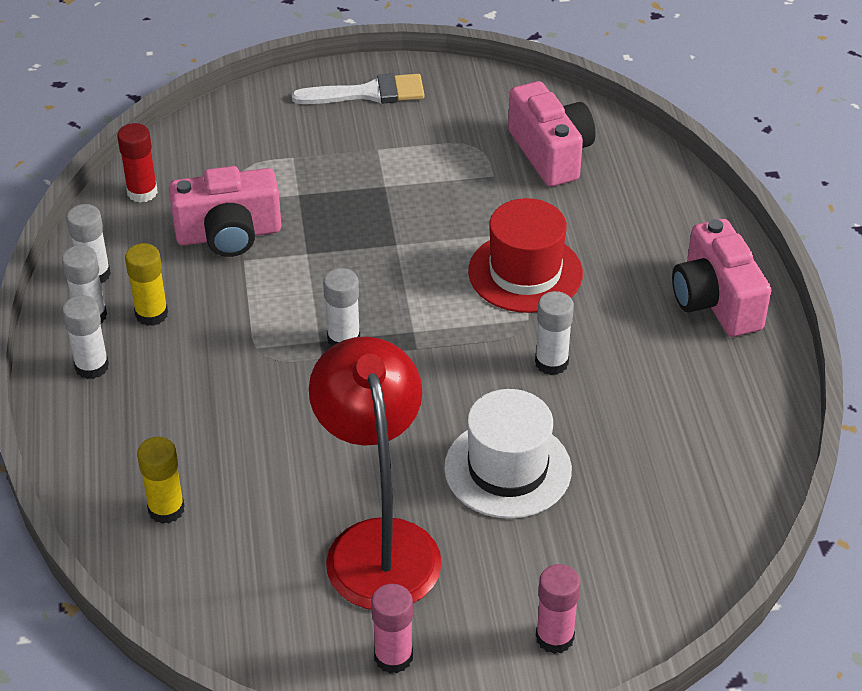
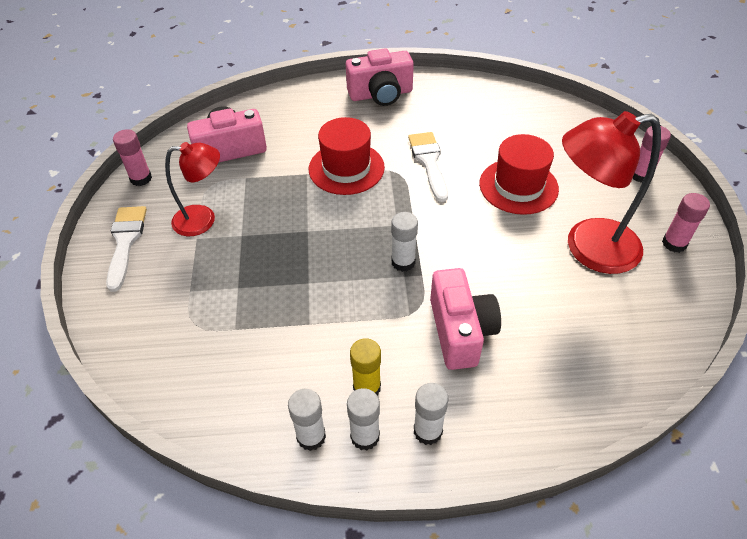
camera: 85 degrees left, 5 degrees up
red glue stick [117,123,158,203] -> none
yellow glue stick [137,437,184,524] -> none
pink camera [169,166,281,257] -> pink camera moved to [430,268,501,370]
white hat [444,389,572,519] -> red hat [479,134,559,215]
white glue stick [535,291,574,375] -> white brush [408,132,448,202]
none -> pink glue stick [113,129,152,186]
none -> red lamp [165,142,220,236]

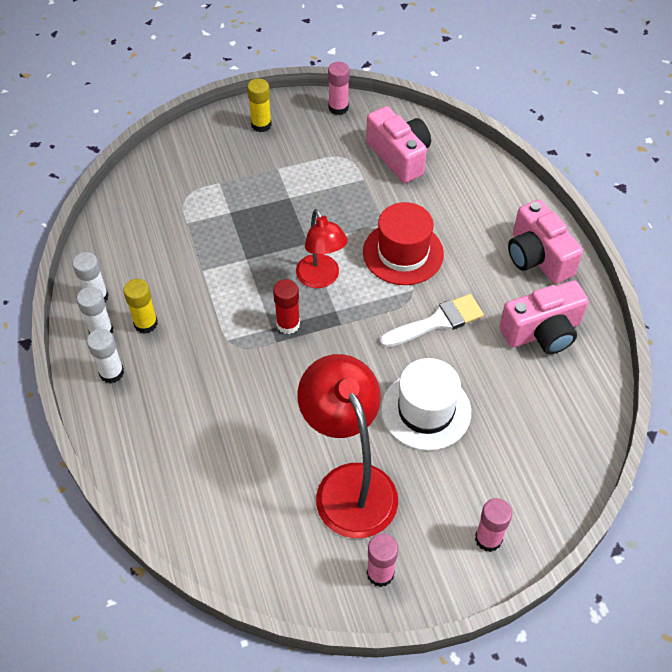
camera: 75 degrees right, 5 degrees up
white brush [106,206,147,292] -> yellow glue stick [247,79,272,132]
red lamp [165,142,220,236] -> red lamp moved to [296,209,348,288]
white glue stick [391,212,418,272] -> red glue stick [273,279,300,334]
pink camera [430,268,501,370] -> pink camera moved to [499,280,589,354]
red hat [479,134,559,215] -> white hat [381,358,471,451]

